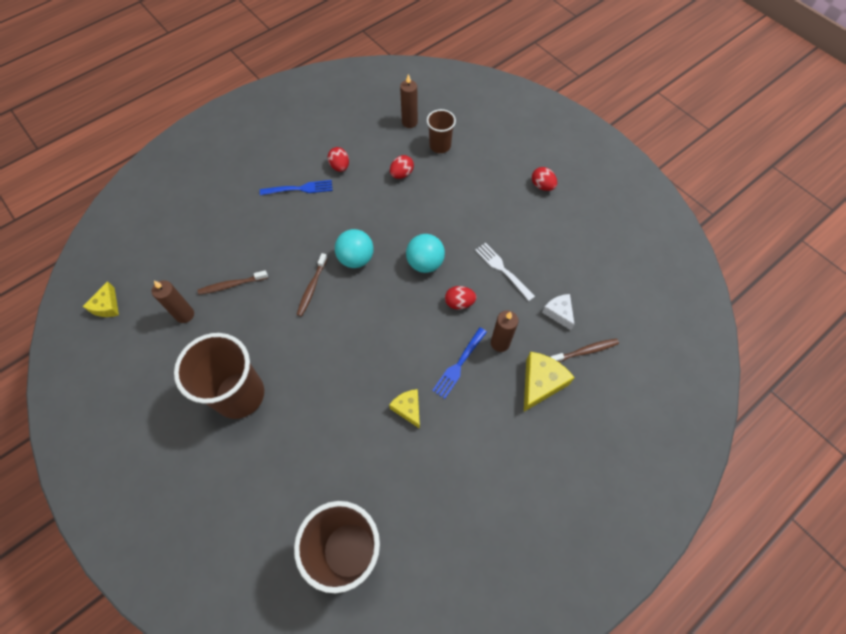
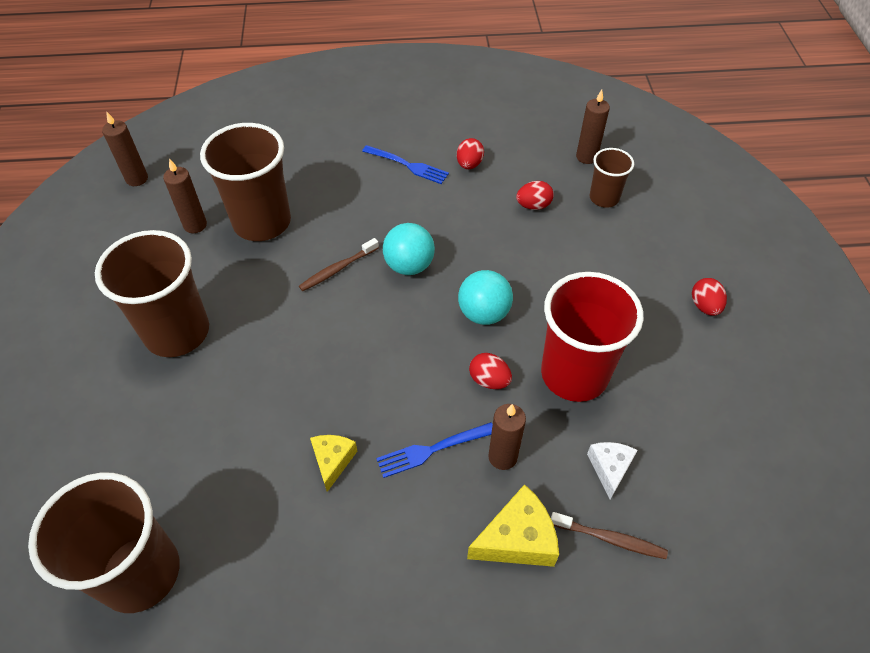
camera: 35 degrees right, 10 degrees down
yellow cheese [83,281,119,317] -> brown candle [102,112,148,186]
brown toothbrush [198,270,268,295] -> brown cup [200,123,291,241]
white fork [475,243,535,301] -> red cup [541,272,644,402]

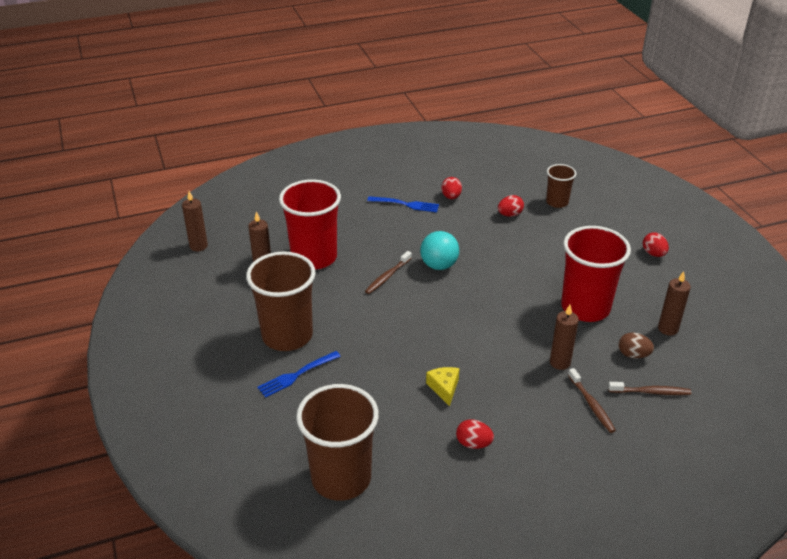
camera: 15 degrees left, 15 degrees down
brown cup [200,123,291,241] -> red cup [279,179,341,270]
blue fork [376,422,493,478] -> blue fork moved to [257,351,341,398]
turquoise ball [458,270,513,325] -> none
yellow cheese [467,484,559,567] -> brown toothbrush [568,368,616,433]
red egg [469,353,512,389] -> red egg moved to [456,419,494,449]
brown candle [576,90,610,164] -> brown candle moved to [658,271,691,336]
white cheese [587,442,637,500] -> brown egg [619,333,654,358]

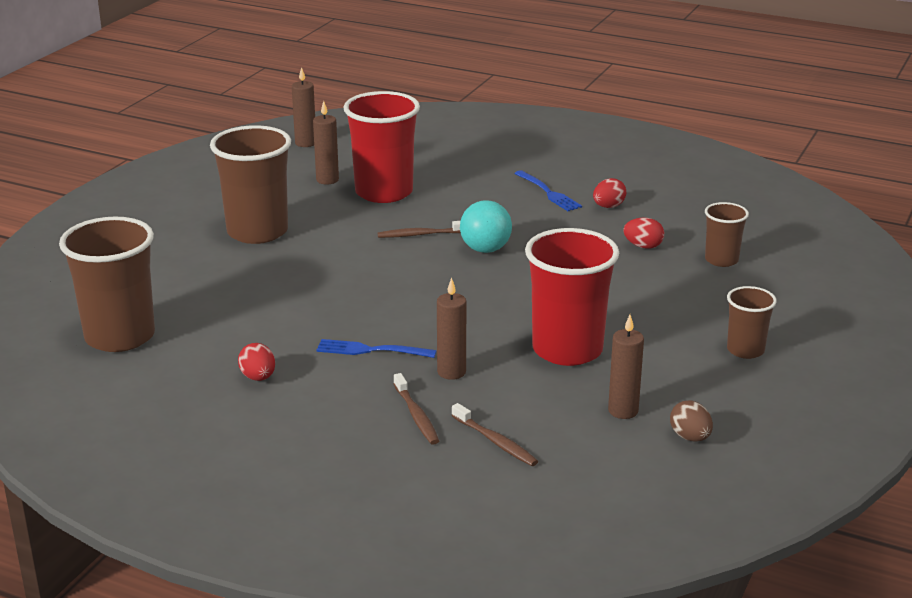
camera: 45 degrees right, 10 degrees down
blue fork [257,351,341,398] -> blue fork moved to [316,339,437,358]
yellow cheese [426,367,460,406] -> none
brown toothbrush [568,368,616,433] -> brown toothbrush turned 45 degrees counterclockwise [394,373,439,445]
brown egg [619,333,654,358] -> brown egg moved to [670,400,713,442]
red egg [643,232,669,257] -> brown cup [727,286,777,359]

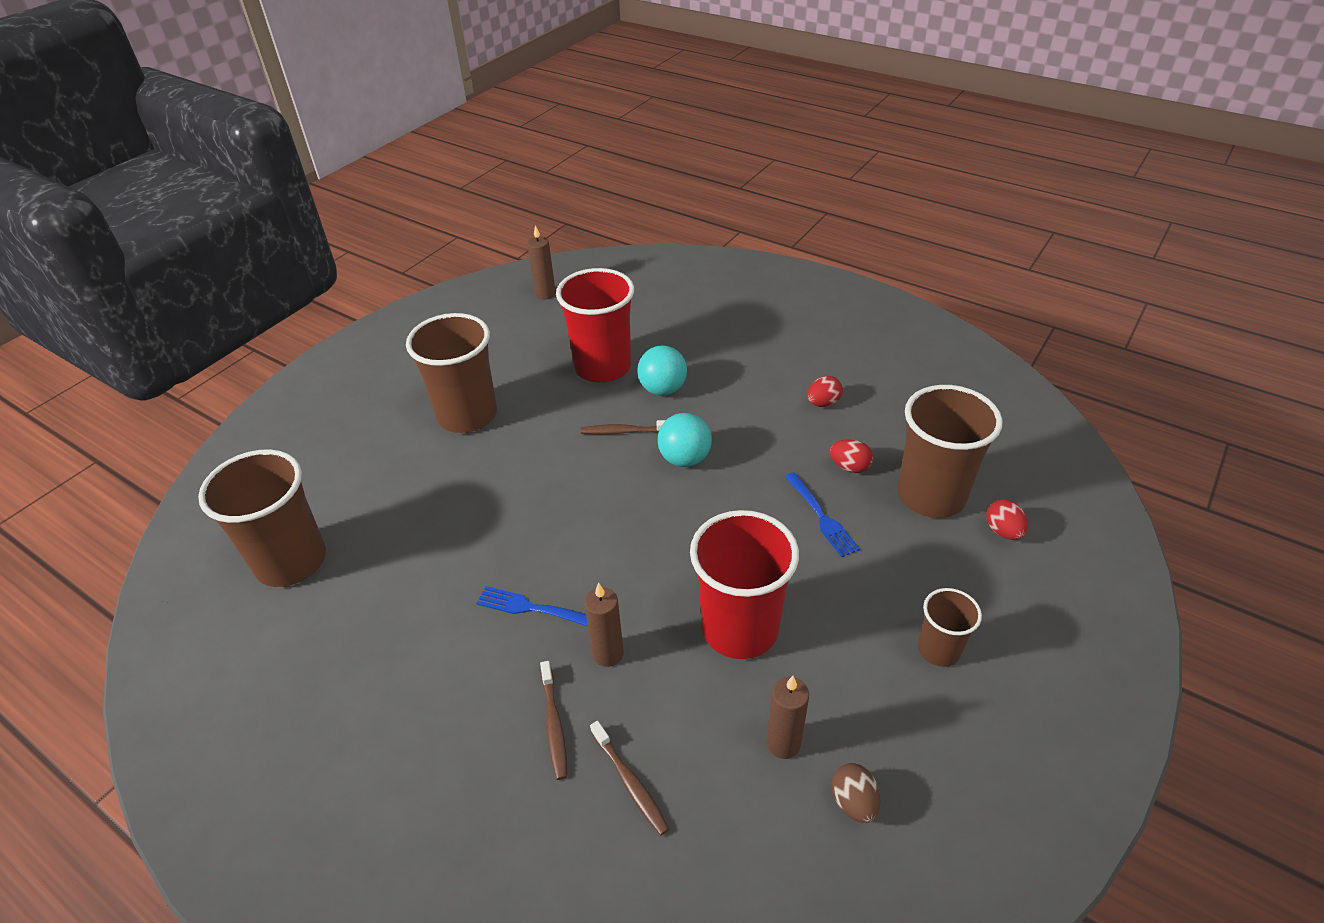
camera: 10 degrees right, 15 degrees up
red egg [238,343,275,381] -> red egg moved to [986,499,1028,540]
brown candle [313,101,339,184] -> none
blue fork [514,170,582,211] -> blue fork moved to [785,472,860,557]
brown cup [705,202,749,267] -> brown cup [898,385,1003,518], size x1.89
none -> turquoise ball [637,345,687,396]

